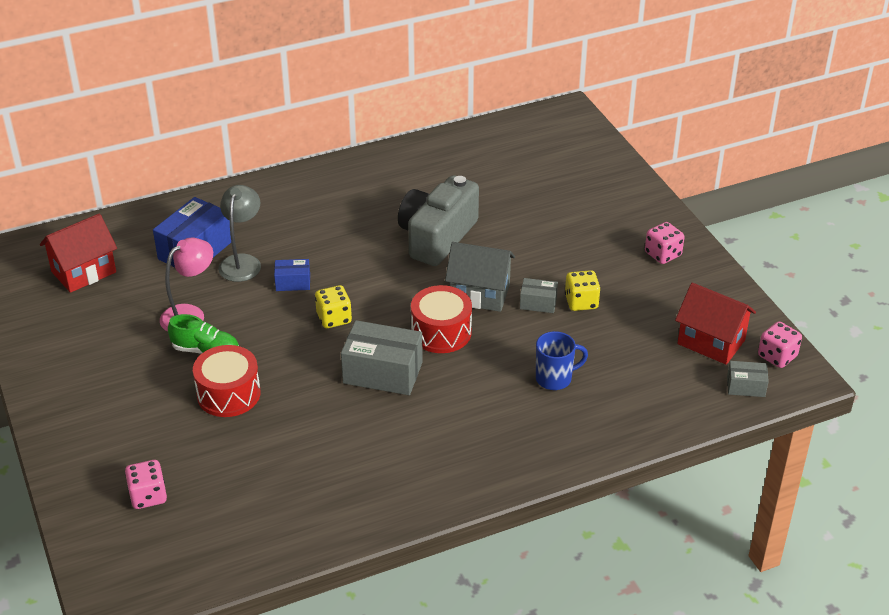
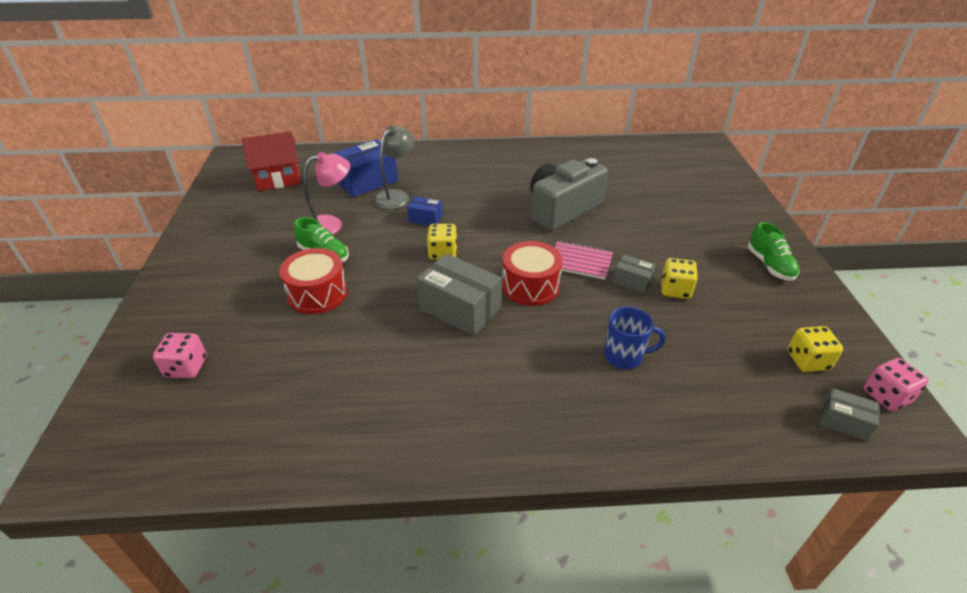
camera: 20 degrees right, 0 degrees up
grey house [445,242,515,312] -> pink notebook [555,241,613,280]
pink dice [645,222,684,264] -> green shoe [748,222,800,281]
red house [675,283,756,365] -> yellow dice [787,326,843,372]

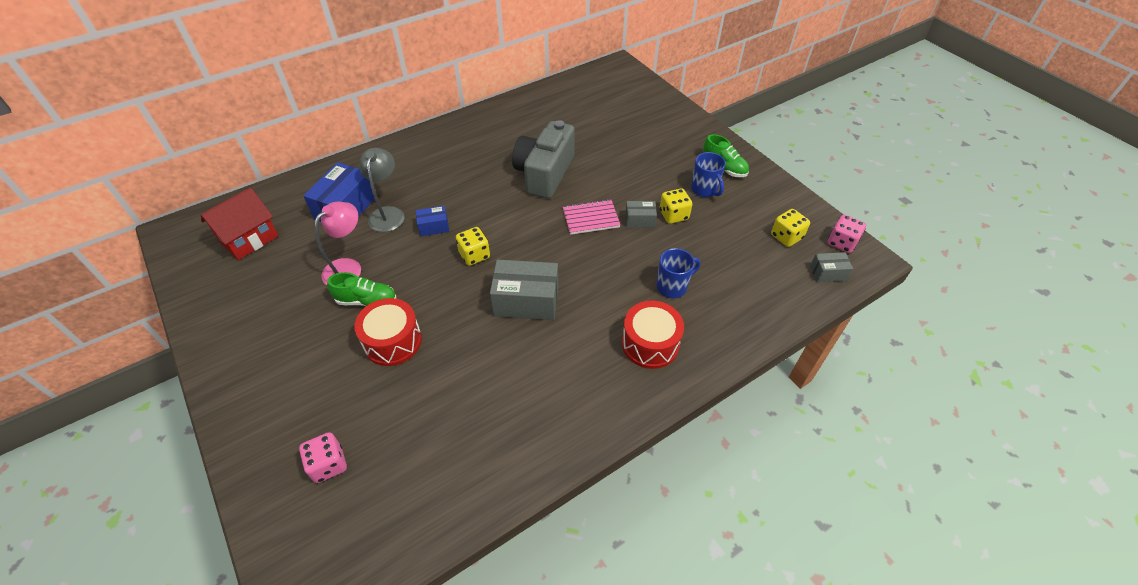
camera: 30 degrees left, 10 degrees up
red drum [502,241,563,306] -> red drum moved to [622,301,684,369]
none -> blue mug [691,152,726,197]

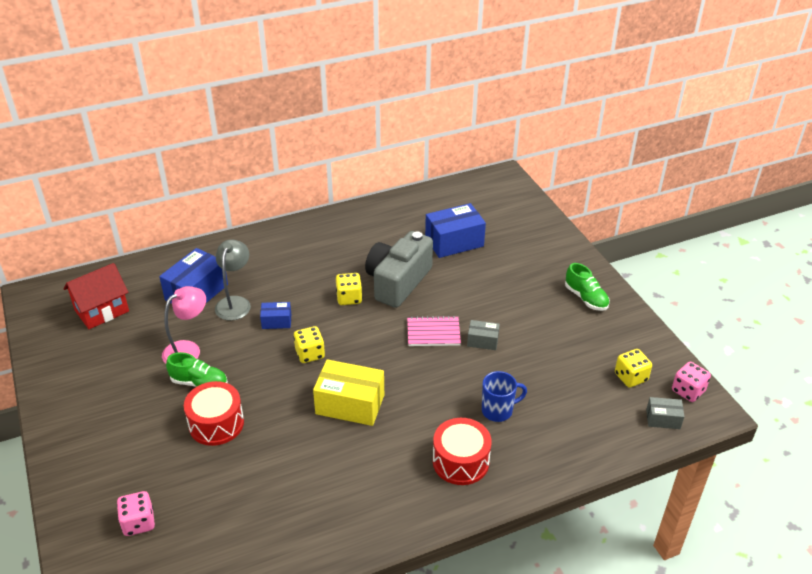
camera: 10 degrees right, 10 degrees down
grey box [490,260,558,320] -> yellow box [313,359,384,426]
yellow dice [660,188,692,224] -> yellow dice moved to [336,273,362,305]
blue mug [691,152,726,197] -> none
none -> blue box [425,203,486,258]

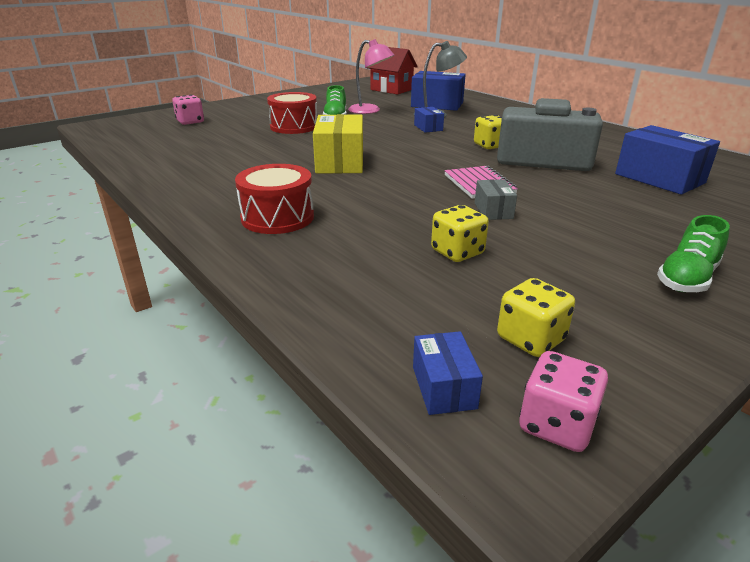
camera: 75 degrees right, 10 degrees down
yellow dice [293,326,325,363] -> yellow dice moved to [431,205,489,262]
blue mug [482,371,527,422] -> none
grey box [646,397,685,429] -> blue box [413,331,483,415]

